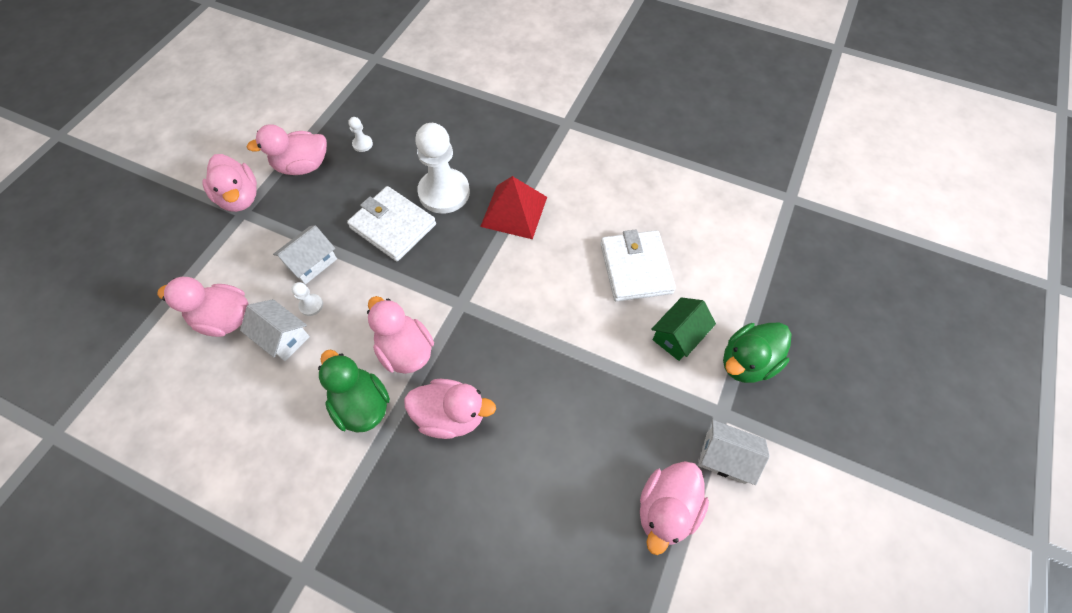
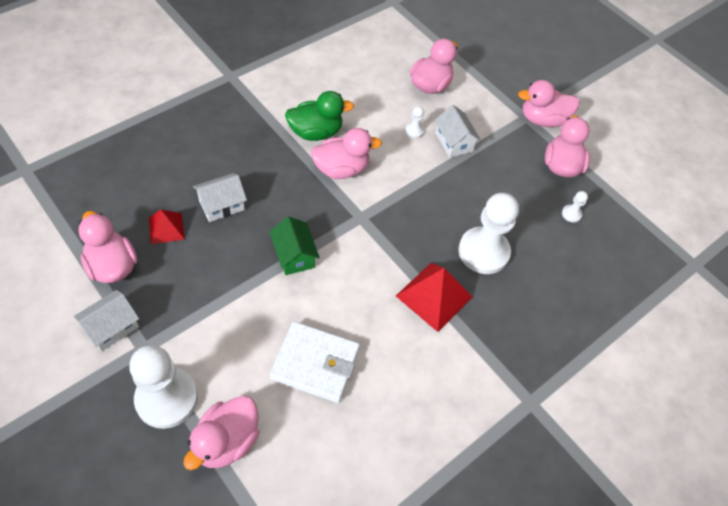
camera: 110 degrees right, 5 degrees down
white house [240,299,310,361] -> white house moved to [193,173,247,222]
white wallet [347,186,436,261] -> none
pink duck [404,379,496,439] -> pink duck moved to [183,396,260,470]
green house [651,297,716,361] -> green house moved to [270,216,320,275]
green duck [723,323,791,383] -> white pawn [129,345,198,429]
none -> red pyramid [149,210,185,244]

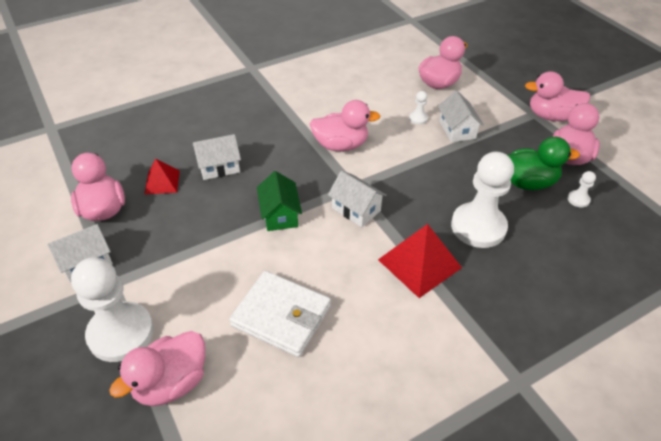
camera: 15 degrees right, 10 degrees down
green duck [285,91,354,141] -> green duck moved to [507,137,580,190]
none -> white house [328,171,387,227]

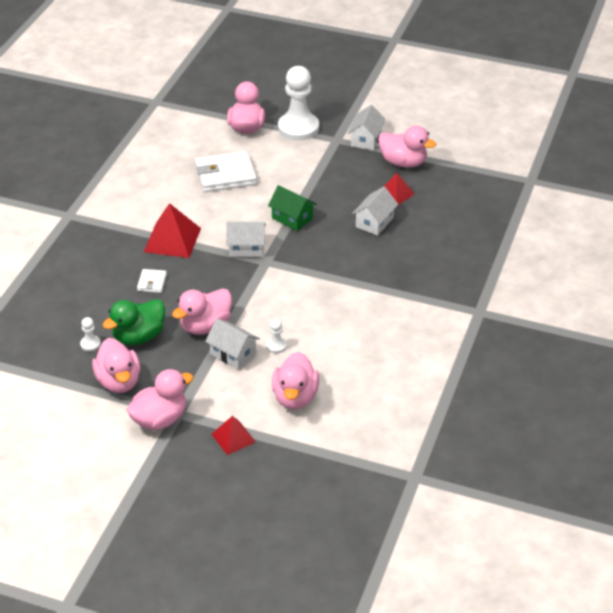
camera: 140 degrees right, 5 degrees down
pink duck [310,100,380,151] -> pink duck moved to [172,288,232,335]
white pawn [451,152,514,248] -> white wallet [137,269,167,293]
none -> red pyramid [212,416,256,455]

